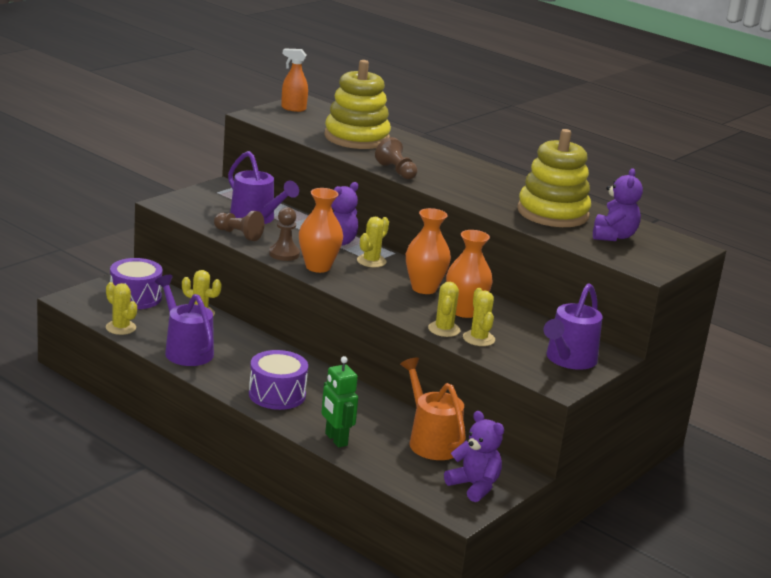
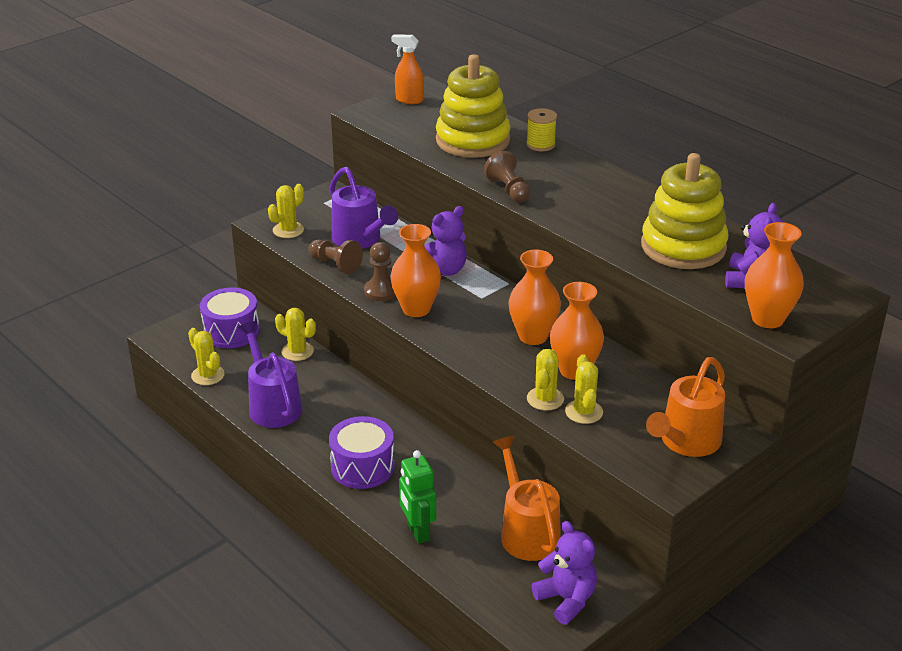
camera: 10 degrees right, 10 degrees up
yellow cactus [357,217,389,267] -> yellow cactus moved to [268,184,304,238]
purple watering can [544,283,603,370] -> orange watering can [646,357,725,457]
none -> yellow spool [526,108,557,151]
none -> orange vase [745,222,804,328]

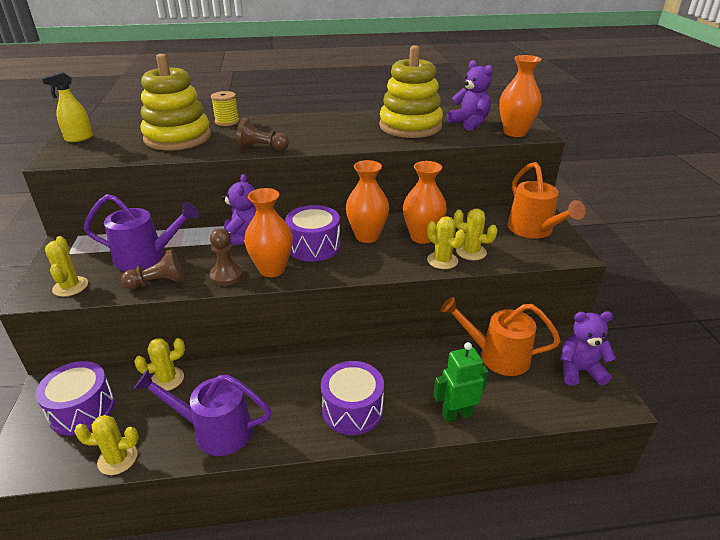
camera: 55 degrees left, 0 degrees up
orange spray bottle [391,34,424,104] -> yellow spray bottle [41,72,93,142]
green robot [399,450,436,544] -> green robot turned 150 degrees clockwise [433,342,488,422]
none -> purple drum [285,205,340,262]

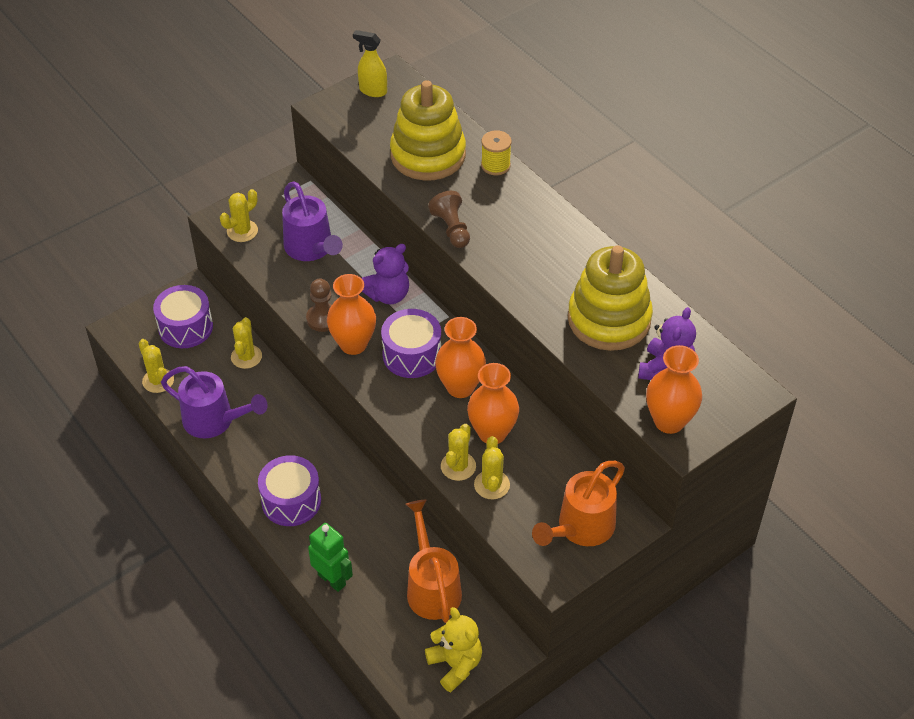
camera: 60 degrees right, 15 degrees up
brown pawn [121,249,184,289] -> none
yellow cactus [134,338,185,391] -> yellow cactus turned 60 degrees clockwise [231,317,262,369]
purple watering can [134,370,272,456] -> purple watering can turned 135 degrees clockwise [161,366,267,438]
purple teddy bear [560,311,616,386] -> yellow teddy bear [425,607,482,692]

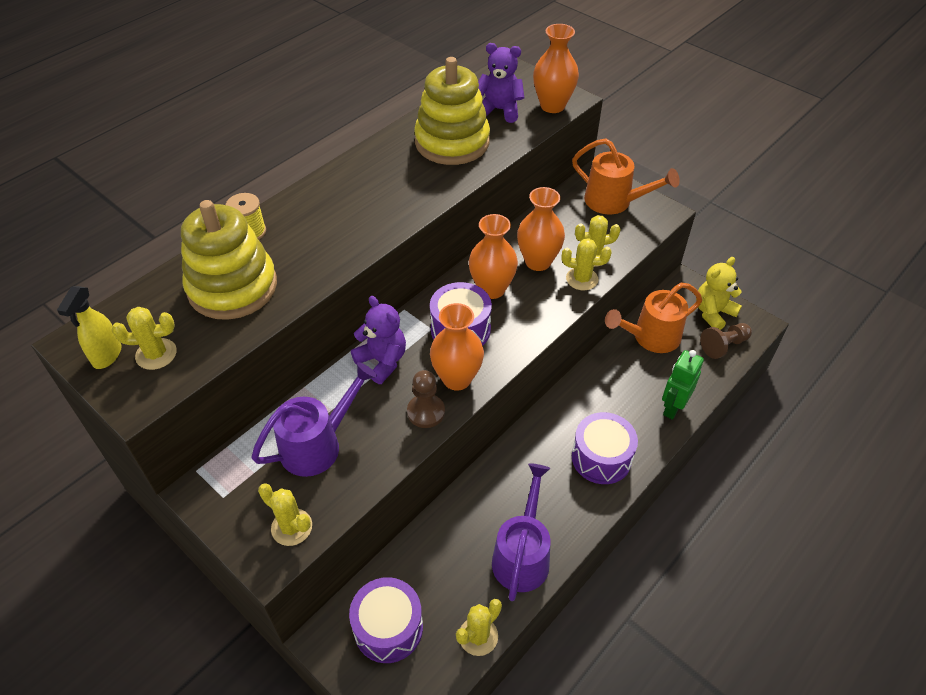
camera: 100 degrees left, 0 degrees up
yellow cactus [231,317,262,369] -> yellow cactus moved to [112,307,177,370]
brown pawn [428,191,470,248] -> brown pawn moved to [700,323,752,359]

